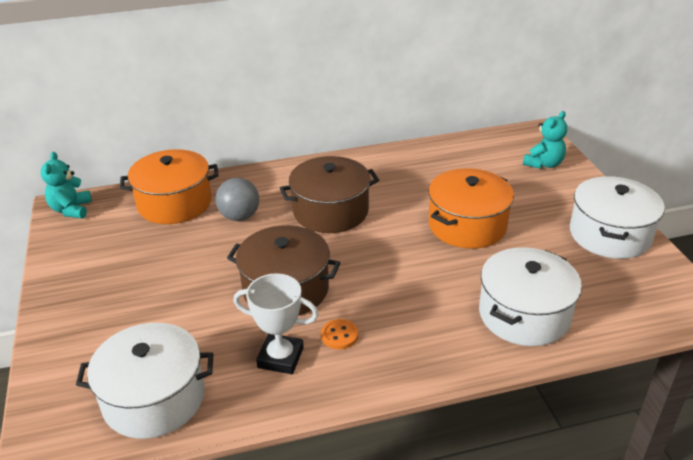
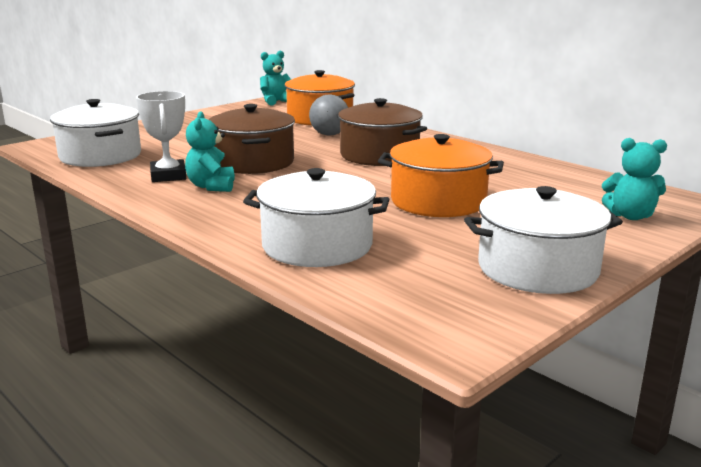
camera: 60 degrees right, 15 degrees down
orange button [321,319,358,349] -> turquoise teddy bear [185,111,235,192]

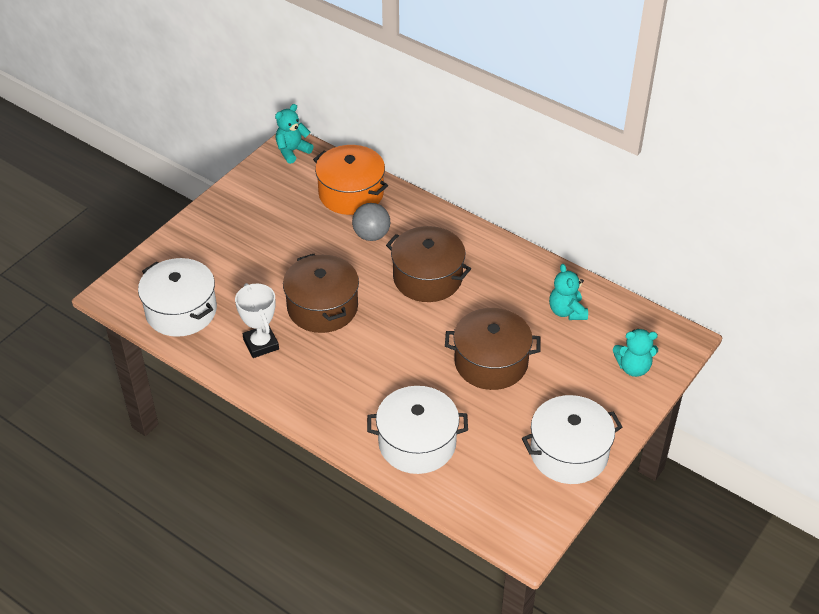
camera: 10 degrees left, 25 degrees up
turquoise teddy bear [185,111,235,192] -> turquoise teddy bear moved to [549,264,588,320]
orange pot [378,134,504,217] -> brown pot [445,308,541,390]

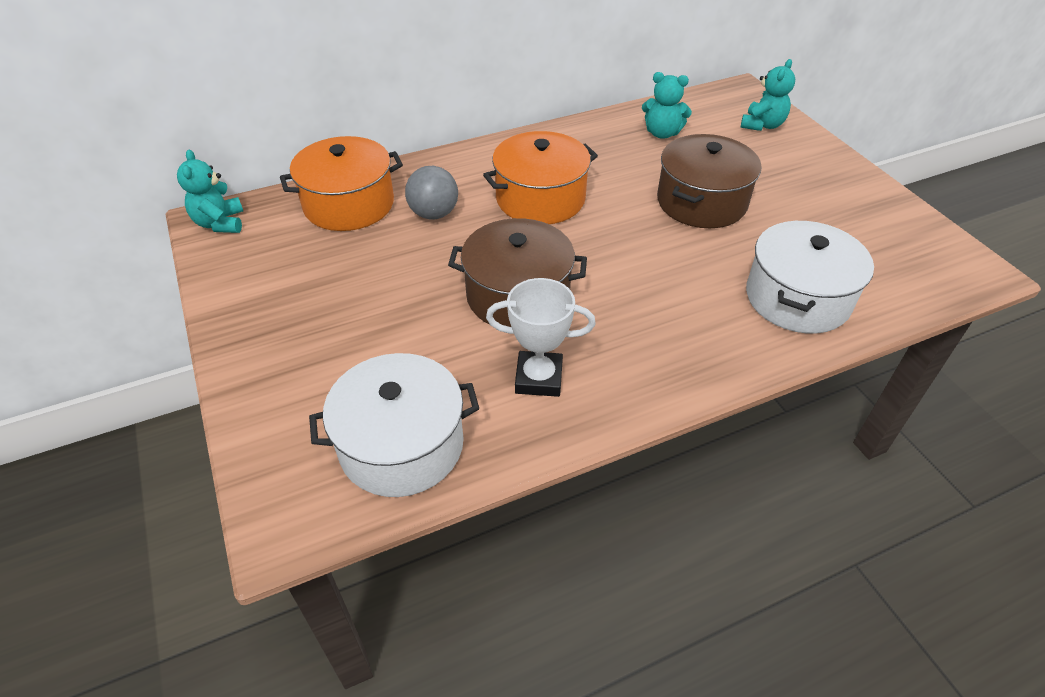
camera: 60 degrees left, 0 degrees up
brown pot [386,226,471,302] -> orange pot [483,131,598,224]
white pot [522,395,622,484] -> none

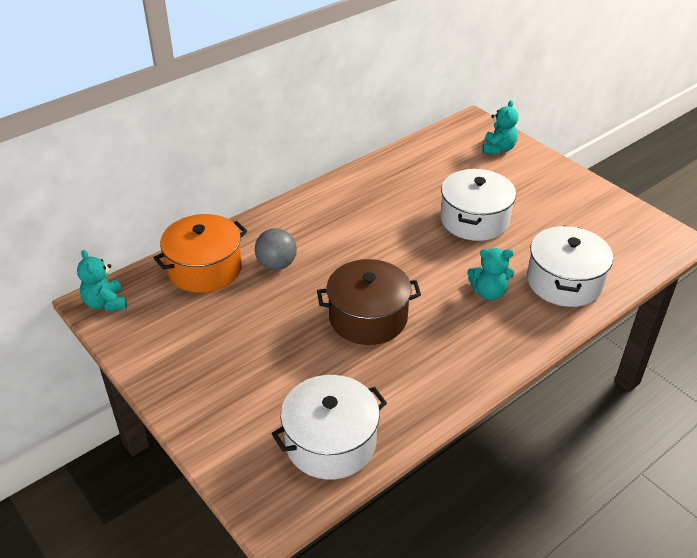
camera: 15 degrees left, 5 degrees down
orange pot [483,131,598,224] -> none
white trophy [486,278,596,397] -> none
turquoise teddy bear [642,72,692,139] -> turquoise teddy bear moved to [467,248,514,300]
brown pot [657,134,761,228] -> white pot [440,169,516,241]

